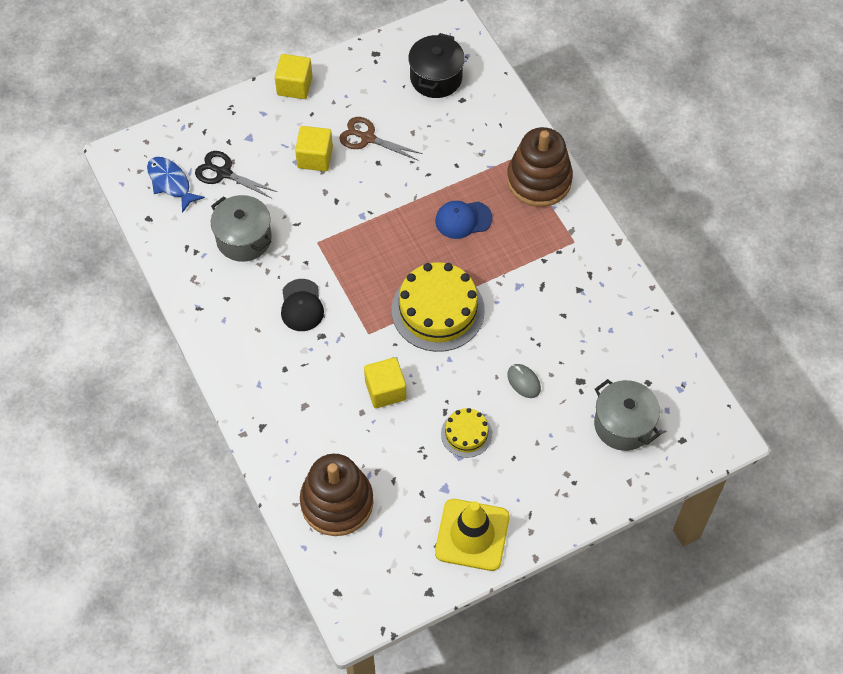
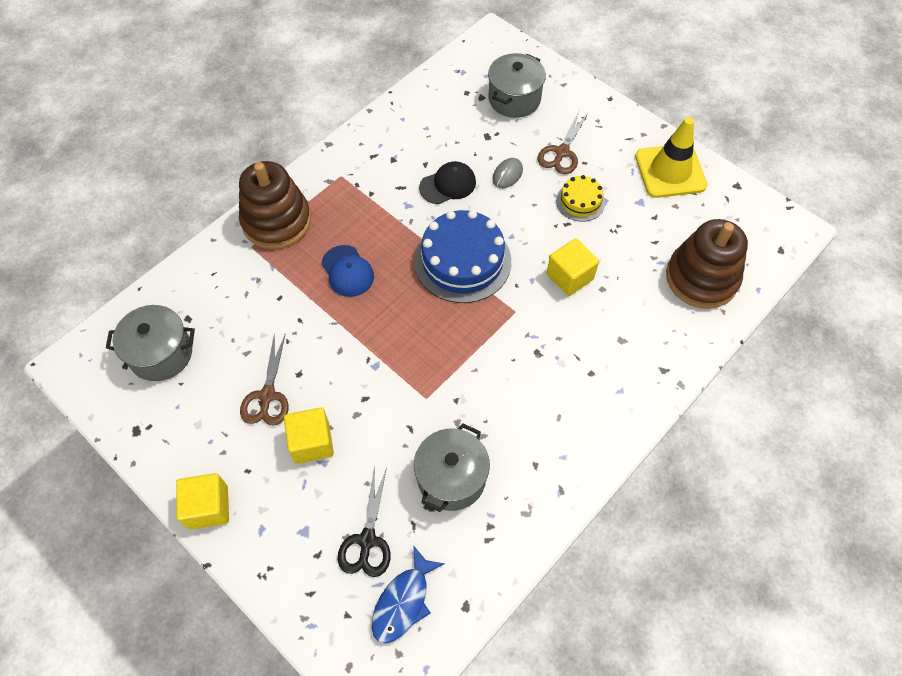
camera: 110 degrees left, 0 degrees up
black cap [281,279,324,331] -> black cap moved to [419,161,476,204]
yellow cake [392,262,485,352] -> blue cake [414,210,511,303]
black pot [408,33,465,98] -> grey pot [106,305,195,381]
none -> brown scissors [537,111,589,174]

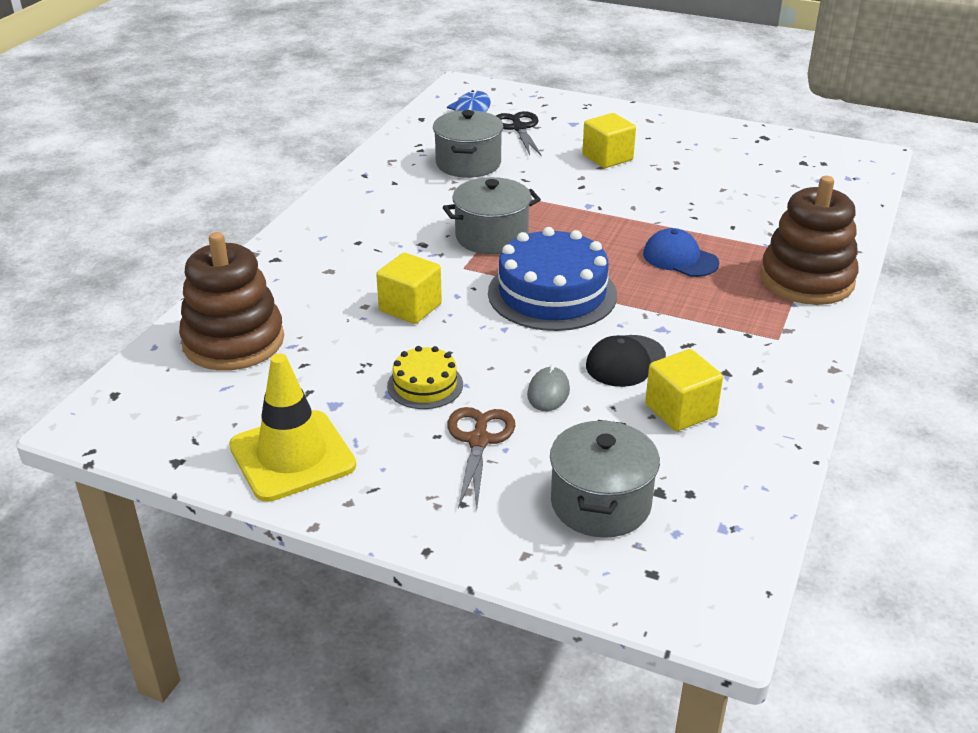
camera: 160 degrees right, 25 degrees down
grey pot [106,305,195,381] -> grey pot moved to [443,177,541,255]
yellow cube [176,473,229,530] -> yellow cube moved to [645,349,723,431]
brown scissors [240,333,289,426] -> none

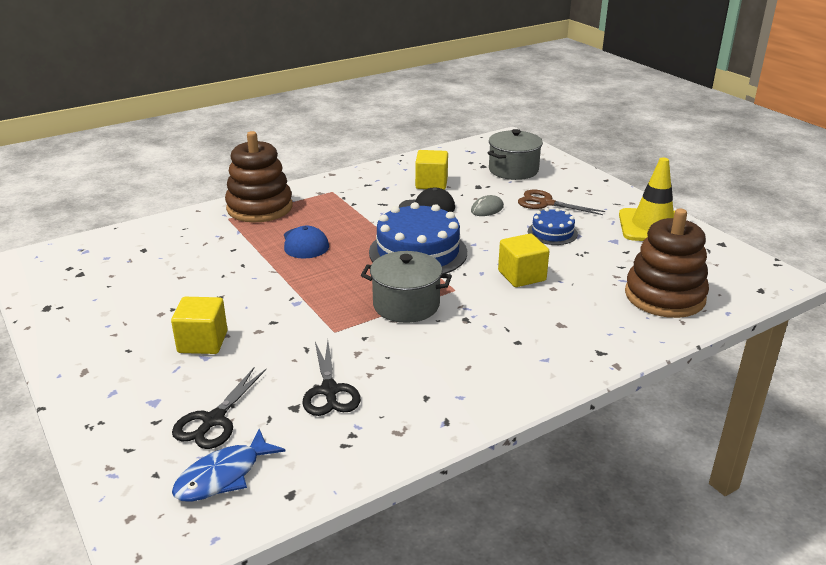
camera: 145 degrees left, 5 degrees down
yellow cake [387,346,463,409] -> blue cake [528,208,578,245]
grey pot [433,110,503,178] -> black scissors [302,341,361,416]
brown scissors [447,407,515,509] -> brown scissors turned 75 degrees clockwise [518,190,605,215]

